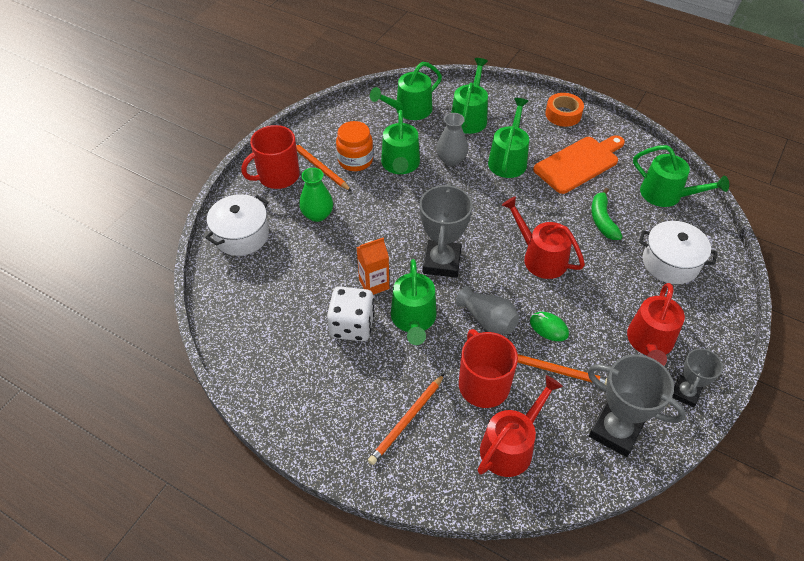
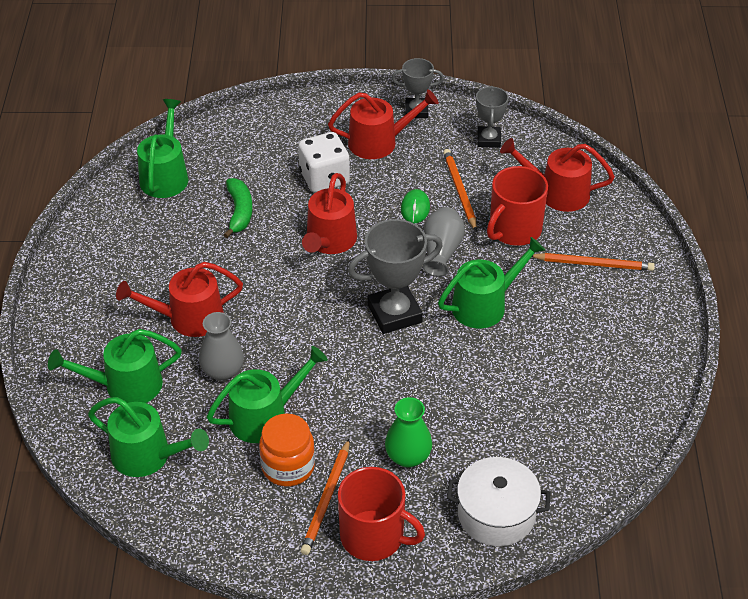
camera: 120 degrees left, 5 degrees down
white dice [327,286,375,342] -> white dice moved to [298,132,350,193]
orange carton [356,238,389,295] -> none
green watering can [488,98,529,178] -> red watering can [116,262,243,337]
orange cutting board [533,135,625,194] -> none
orange tape [545,93,584,127] -> none
grey trophy [588,354,686,457] -> grey trophy [476,86,509,148], size x0.60
green banana [591,188,622,240] -> green banana turned 60 degrees counterclockwise [224,178,253,238]
white pot [639,221,718,284] -> none

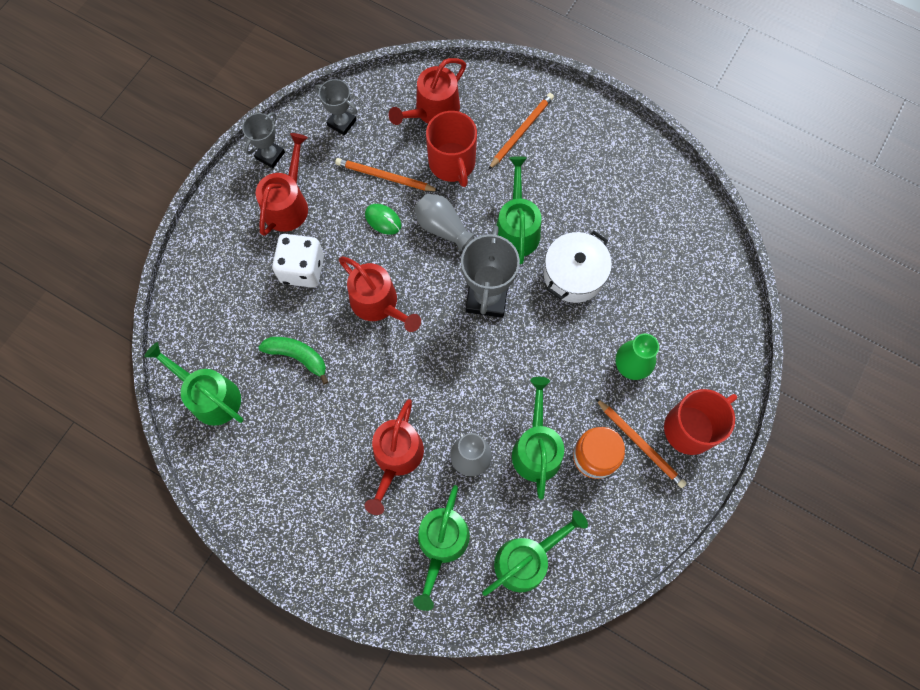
camera: 60 degrees left, 25 degrees up
white pot [447,457,551,546] -> white pot moved to [544,231,612,303]

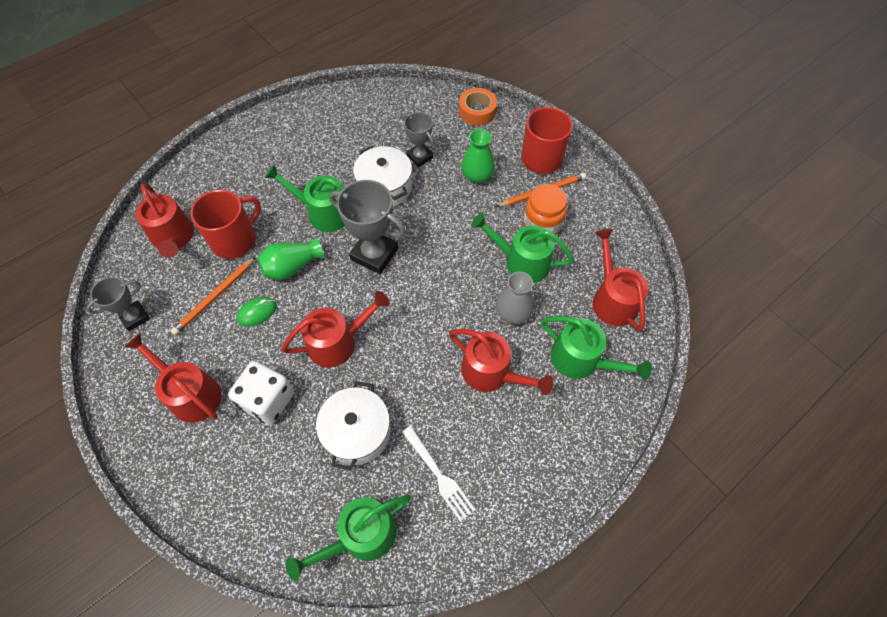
camera: 70 degrees left, 10 degrees down
grey trophy [242,112,285,168] -> grey trophy moved to [404,112,434,167]
green banana [258,337,328,384] -> white pot [316,381,390,470]
grey vase [414,194,476,252] -> green vase [258,237,324,280]
red mug [426,111,477,187] -> red mug turned 45 degrees counterclockwise [190,190,261,259]
green watering can [482,510,588,596] -> red watering can [593,229,648,331]
orange pencil [488,93,554,170] -> none
none -> white fork [402,426,475,522]
none -> orange tape [459,88,497,126]

